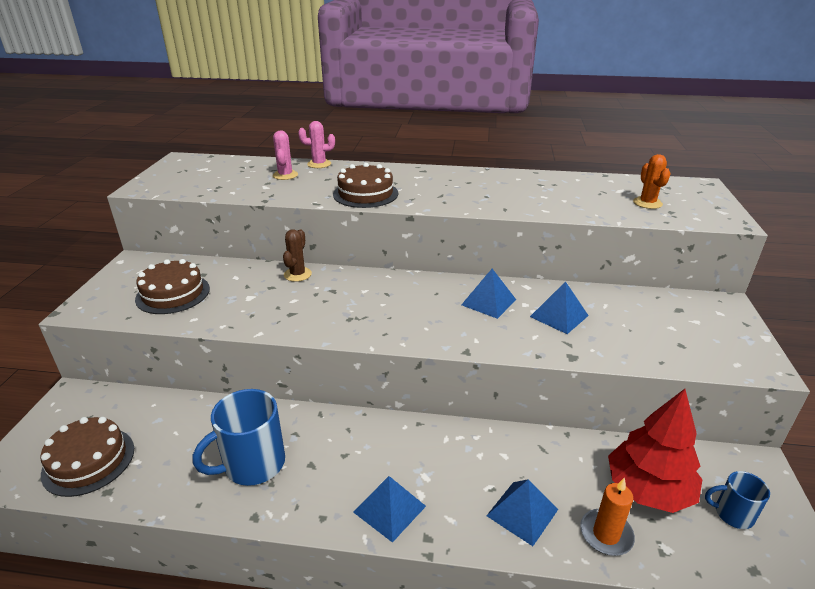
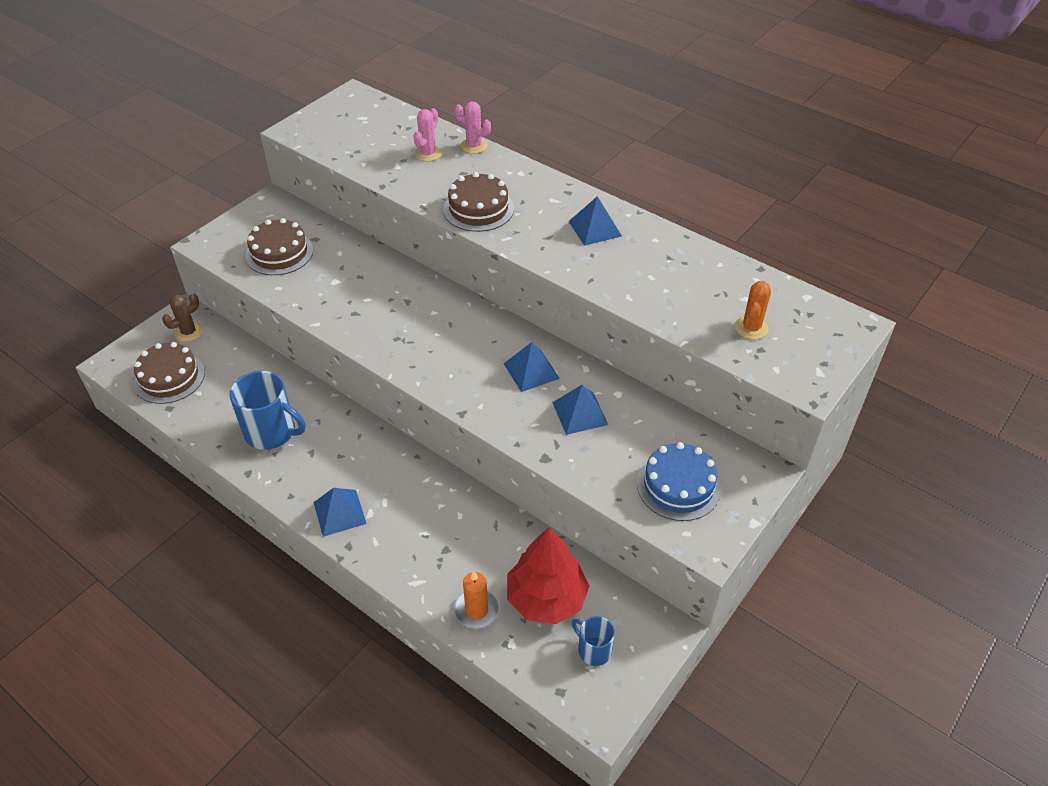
camera: 30 degrees right, 15 degrees up
blue mug [193,389,285,486] -> blue mug turned 150 degrees counterclockwise [230,371,305,450]
brown cactus [283,229,312,282] -> brown cactus moved to [162,293,203,342]
blue pyramid [486,479,558,546] -> blue pyramid moved to [569,196,622,246]
none -> blue cake [637,442,721,521]

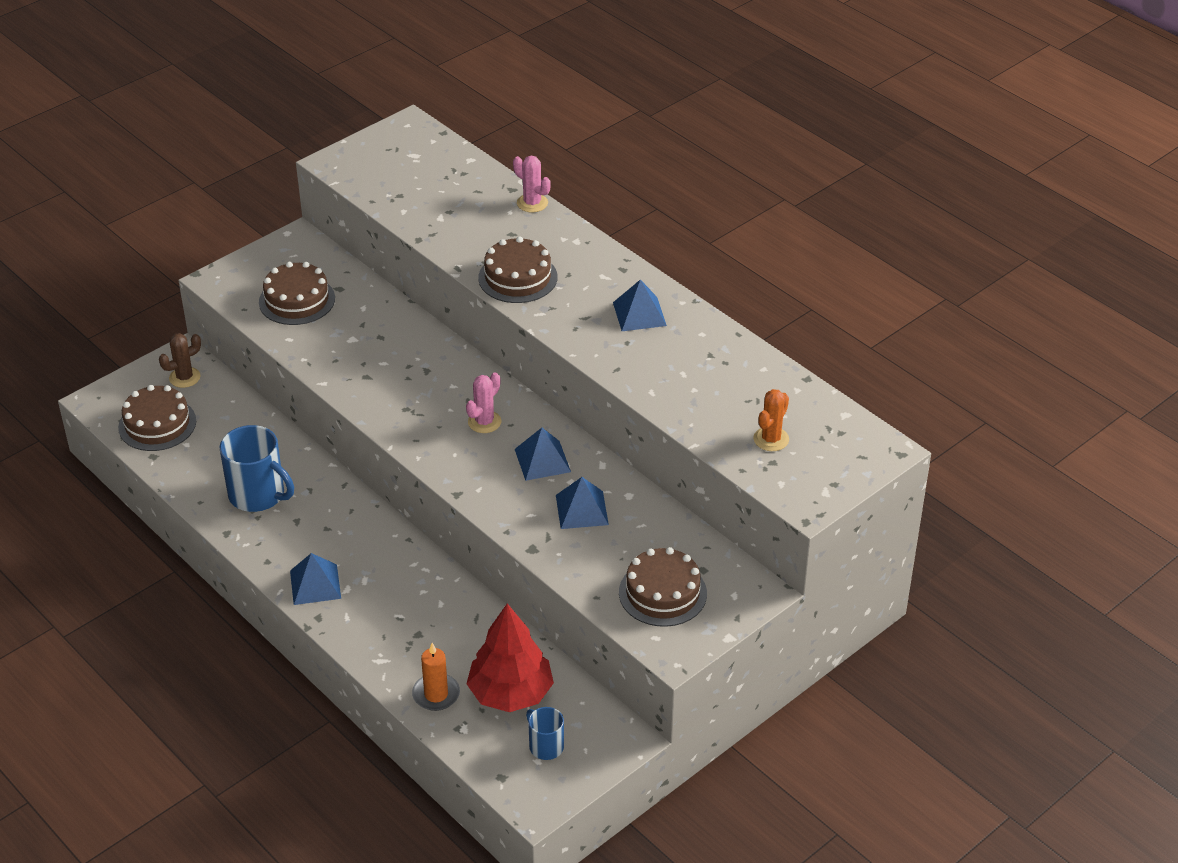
camera: 10 degrees right, 5 degrees down
pink cactus [414,108,442,162] -> pink cactus moved to [466,372,501,433]
blue cake [637,442,721,521] -> brown cake [619,547,707,627]

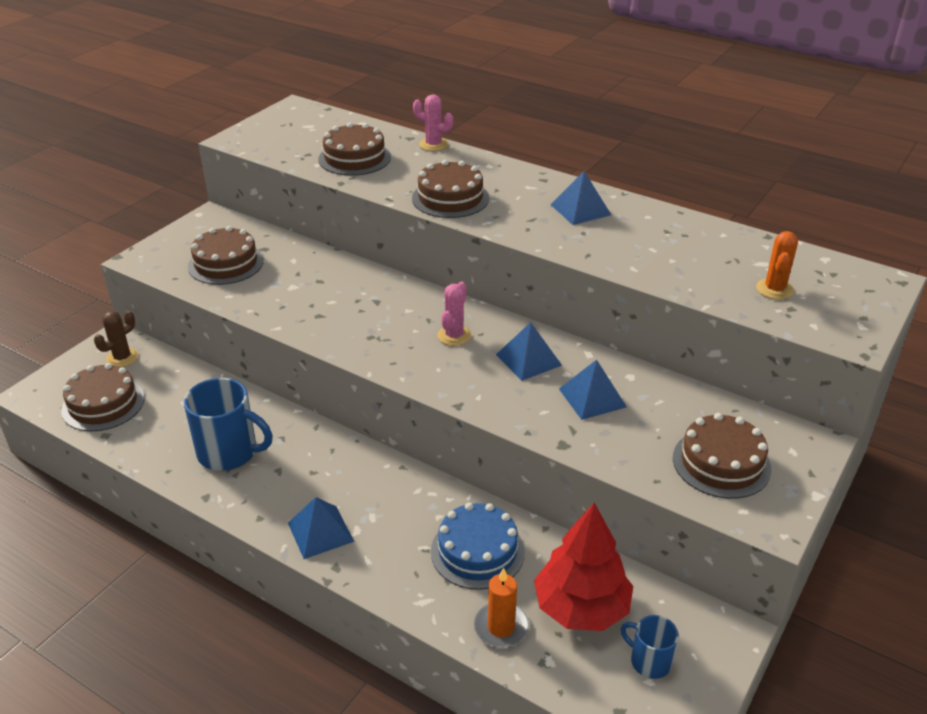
camera: 15 degrees left, 5 degrees down
none -> brown cake [318,122,391,176]
none -> blue cake [431,503,525,590]

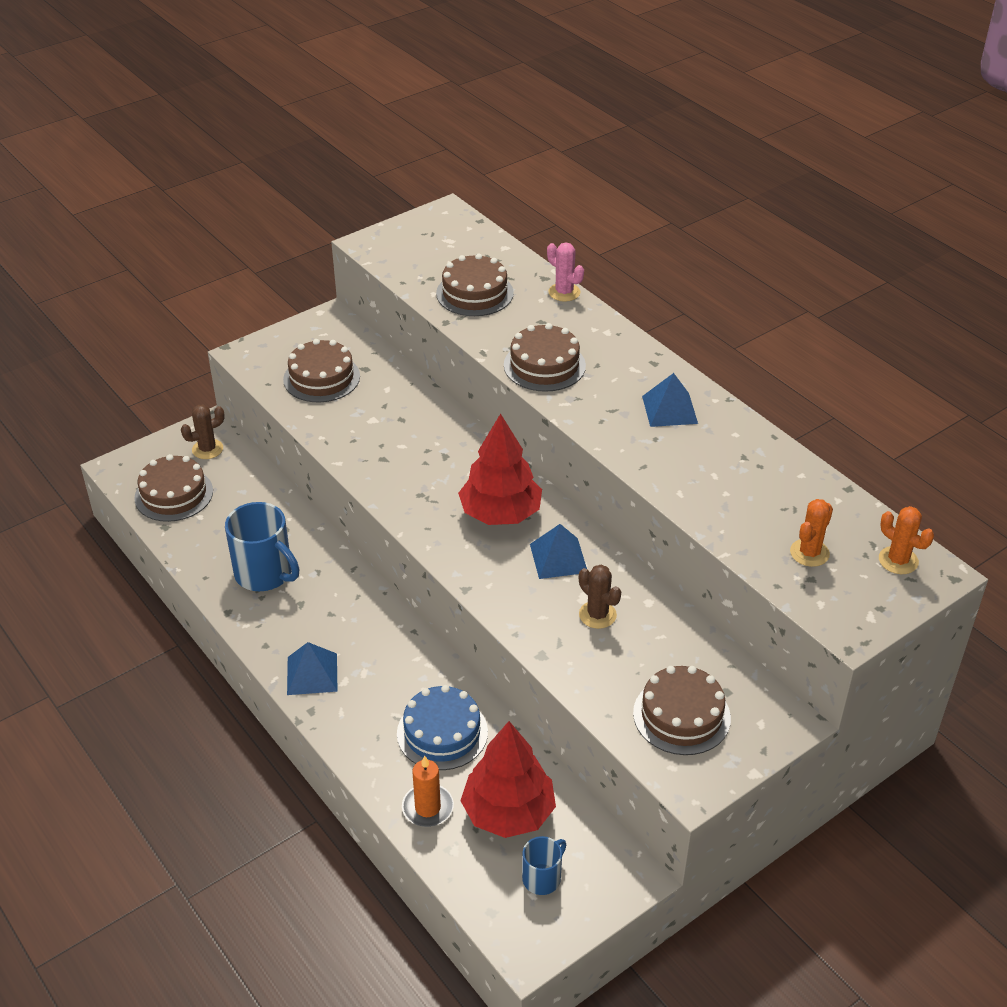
camera: 20 degrees right, 5 degrees up
pink cactus [437,281,472,346] -> red tree [458,414,542,525]
blue pyramid [559,360,627,420] -> brown cactus [579,565,621,629]
blue mug [621,615,679,679] -> blue mug turned 75 degrees clockwise [522,836,566,895]
none -> orange cactus [879,506,934,574]

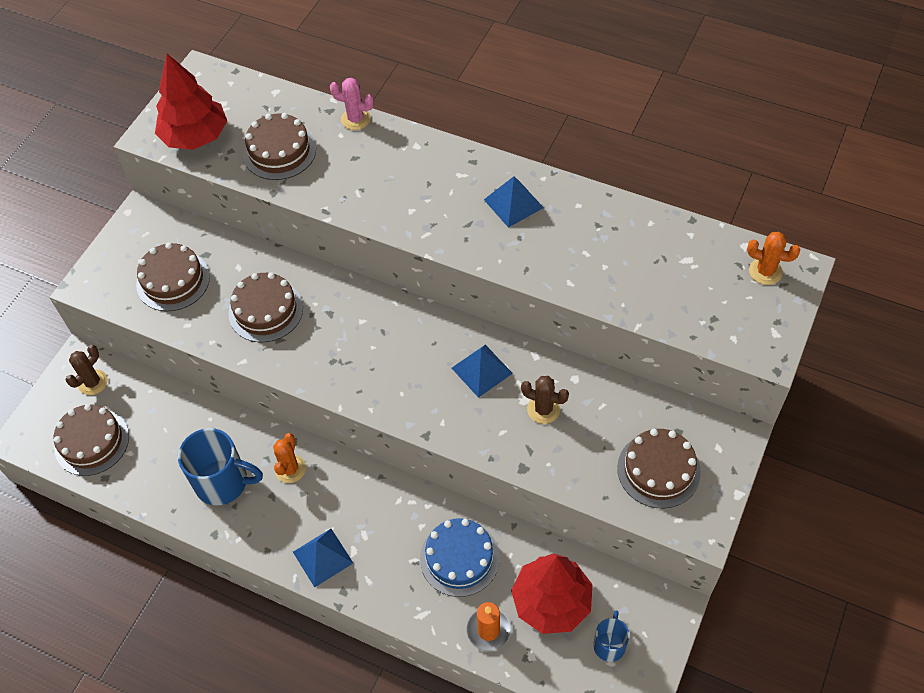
camera: 25 degrees left, 15 degrees up
red tree [458,414,542,525] -> red tree moved to [155,54,227,150]
brown cake [504,323,586,392] -> brown cake moved to [228,272,303,342]
orange cactus [790,499,833,567] -> orange cactus moved to [273,433,306,483]

